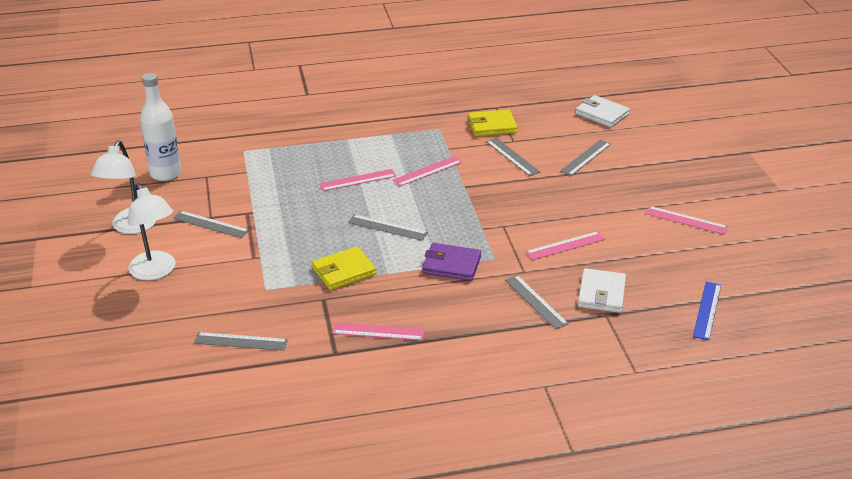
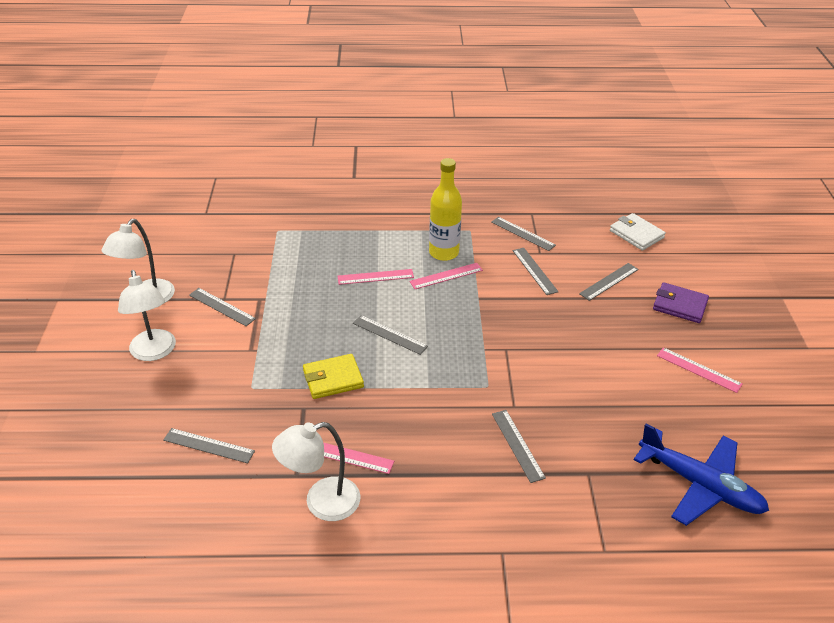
camera: 10 degrees right, 5 degrees up
white bottle [140,73,181,181] -> none
purple wallet [422,243,481,281] -> purple wallet moved to [653,282,709,323]
yellow wallet [468,109,518,136] -> grey ruler [491,217,556,251]
pink ruler [526,231,605,260] -> none
white wallet [578,268,626,313] -> none
blue ruler [693,282,721,340] -> blue plane [634,423,769,526]
none -> white lamp [272,422,361,521]
none -> yellow bottle [429,158,462,261]

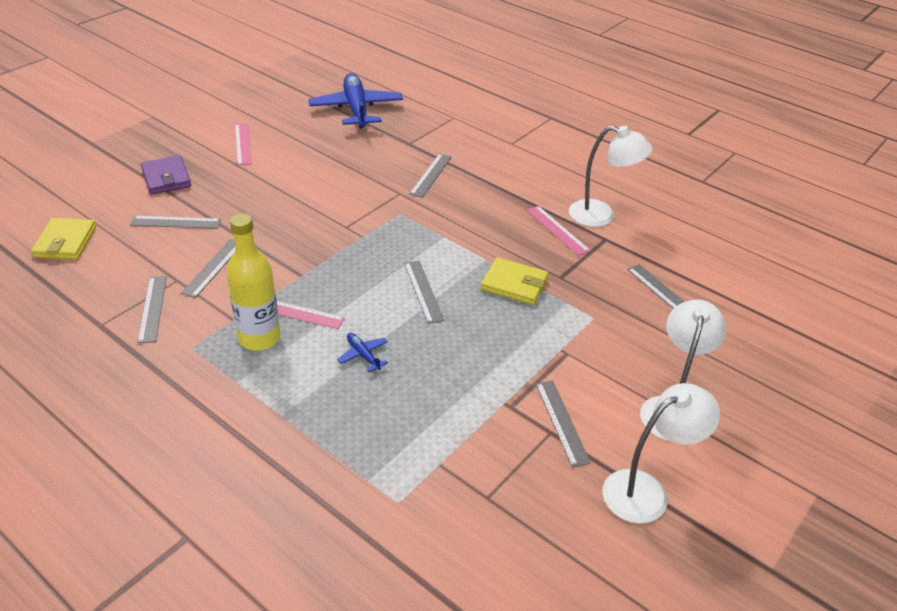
camera: 140 degrees left, 0 degrees up
pink ruler [337,269,414,285] -> blue plane [337,333,388,372]
white wallet [610,213,666,251] -> yellow wallet [31,218,96,260]

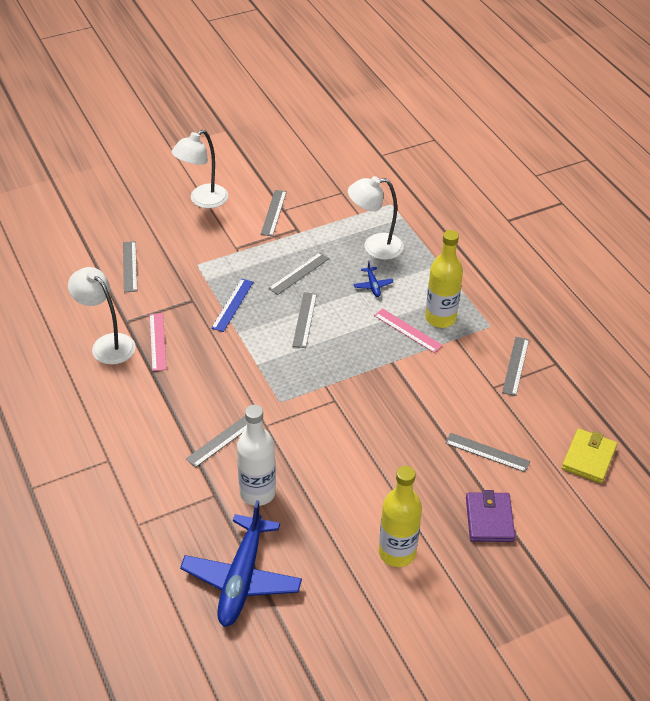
camera: 155 degrees left, 5 degrees up
grey ruler [181,239,235,298] -> grey ruler moved to [268,253,329,295]
pink ruler [235,124,252,165] -> yellow bottle [379,466,422,567]
yellow wallet [481,257,549,305] -> blue ruler [211,279,253,332]
white lamp [602,383,720,524] -> white lamp moved to [348,176,404,260]
none -> white bottle [237,405,276,506]

